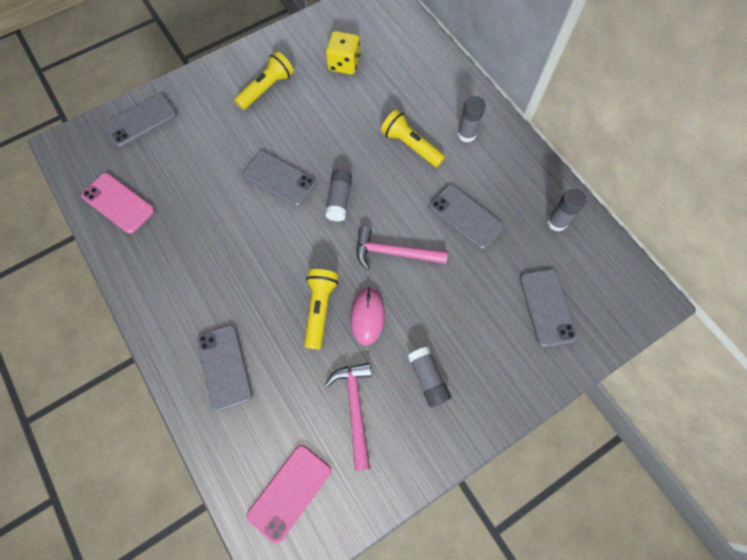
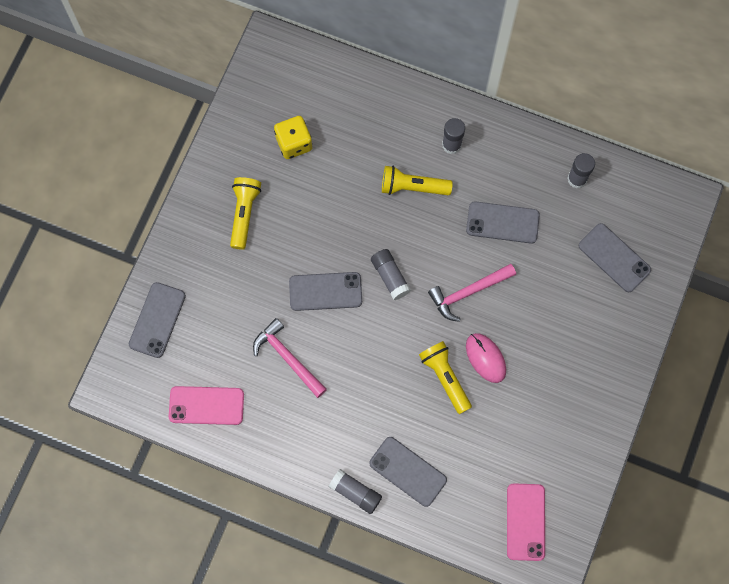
camera: 35 degrees left, 5 degrees up
pink hammer [325,363,371,471] -> pink hammer moved to [253,318,327,398]
grey glue stick [408,346,451,407] -> grey glue stick moved to [329,469,382,514]

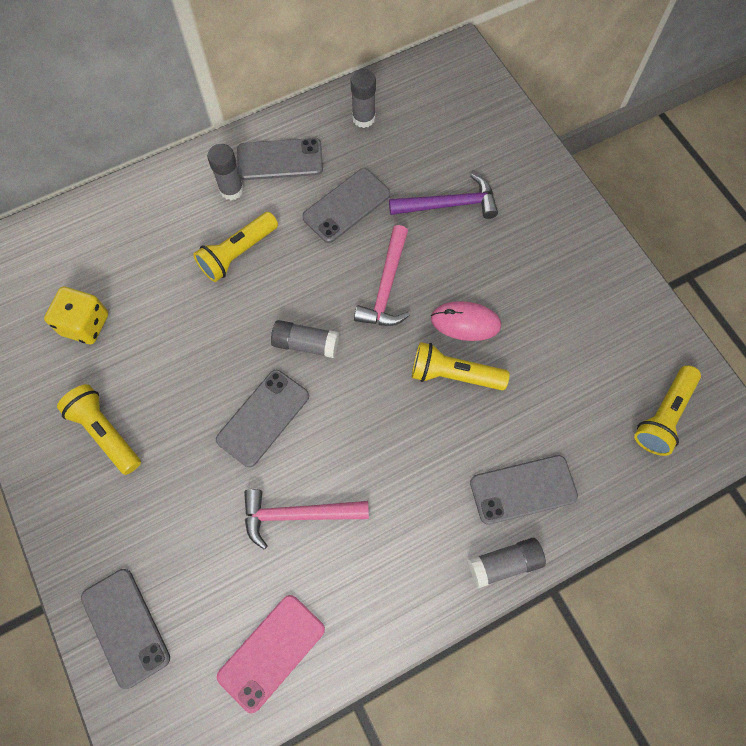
camera: 50 degrees left, 5 degrees down
pink phone [507,483,545,561] -> yellow flashlight [634,365,701,456]
grey phone [579,223,651,292] -> grey phone moved to [237,138,323,180]
none -> purple hammer [389,173,498,219]

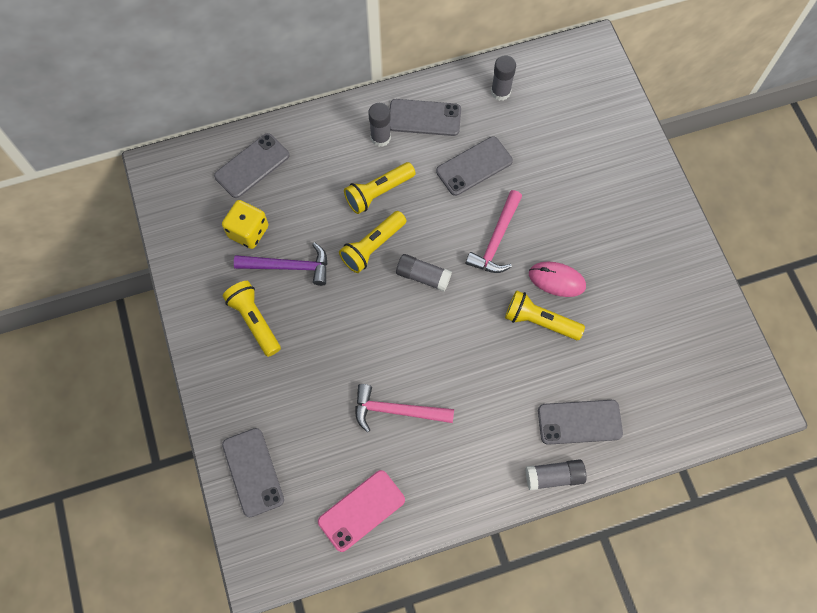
camera: 10 degrees right, 0 degrees up
grey phone [216,370,309,467] -> grey phone moved to [214,133,290,198]
purple hammer [389,173,498,219] -> purple hammer moved to [234,242,328,286]
yellow flashlight [634,365,701,456] -> yellow flashlight moved to [339,211,406,273]

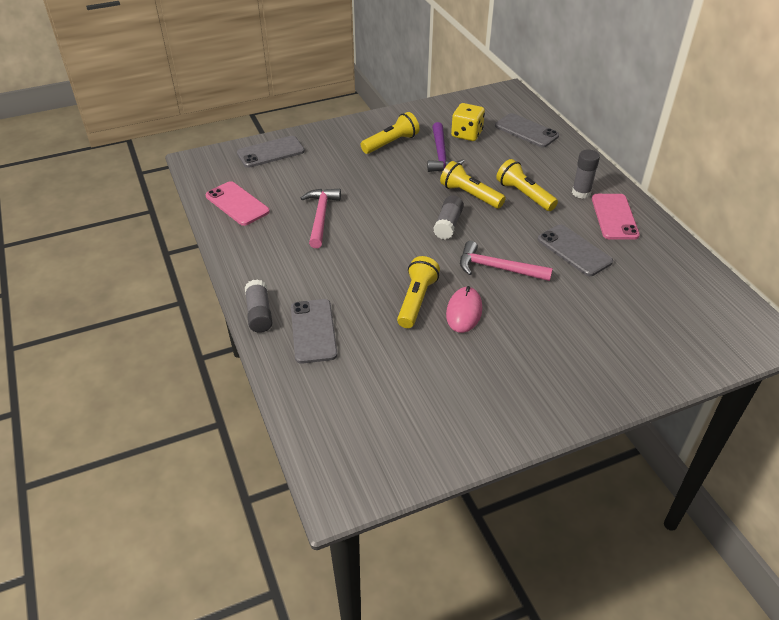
camera: 85 degrees right, 25 degrees down
grey phone [390,99,461,136] -> pink phone [592,194,640,240]
grey glue stick [491,55,516,101] -> none

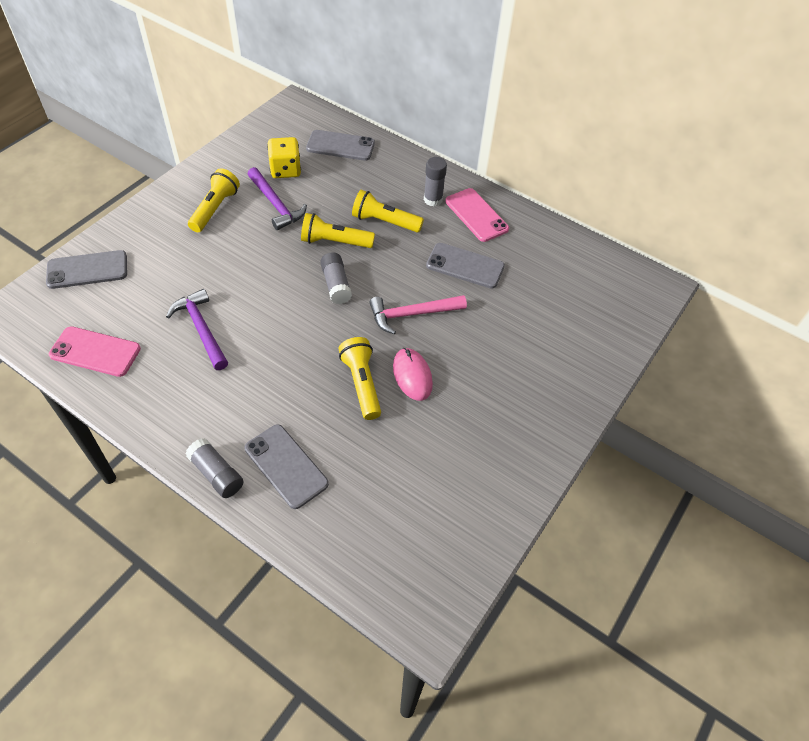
camera: 35 degrees left, 10 degrees up
grey phone [237,136,305,168] -> grey phone turned 45 degrees clockwise [46,250,127,289]
pink hammer [301,189,341,248] -> purple hammer [166,289,228,370]

